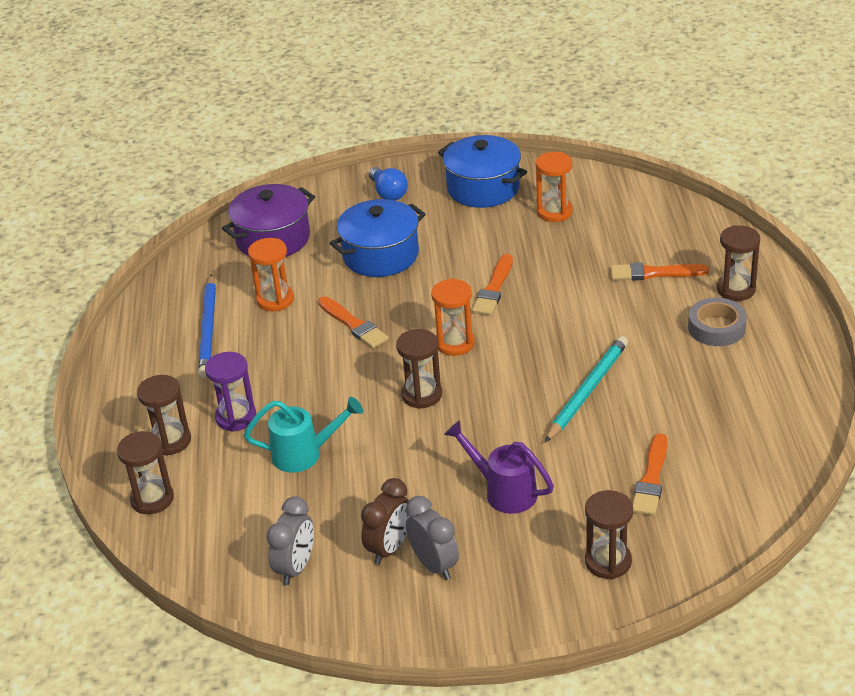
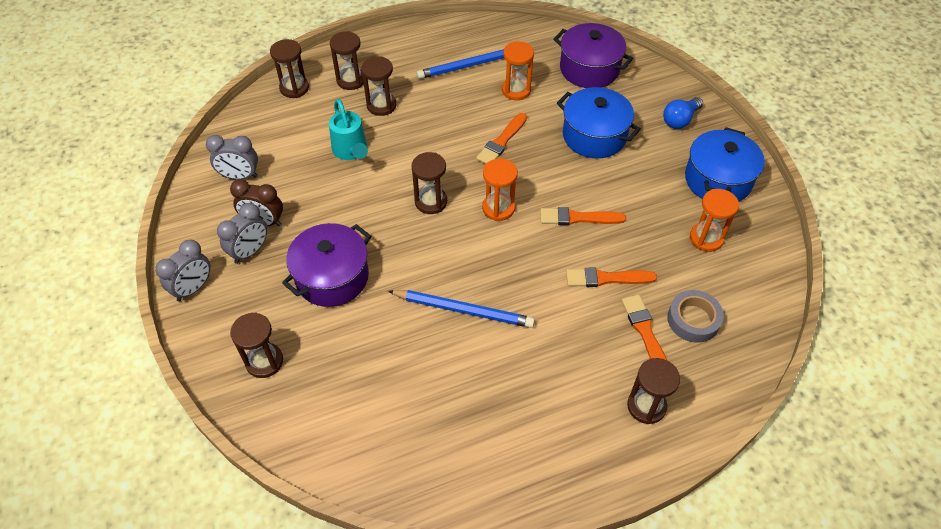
camera: 70 degrees right, 15 degrees up
purple hourglass [205,352,256,432] -> brown hourglass [361,56,396,116]
purple watering can [444,420,554,514] -> purple pot [282,223,371,307]
turquoise pencil [545,336,628,442] -> blue pencil [388,290,535,328]
orange brush [632,433,667,516] -> orange brush moved to [566,268,657,287]
grey tape [688,298,747,346] -> grey tape moved to [667,290,724,343]
none -> grey clock [155,240,210,301]

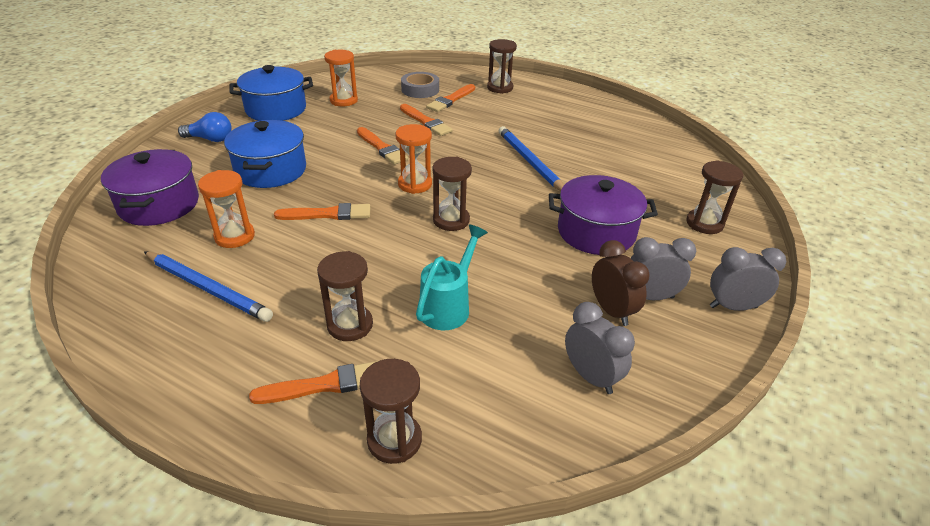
camera: 130 degrees left, 15 degrees down
brown hourglass [330,31,364,90] -> orange brush [249,361,378,404]

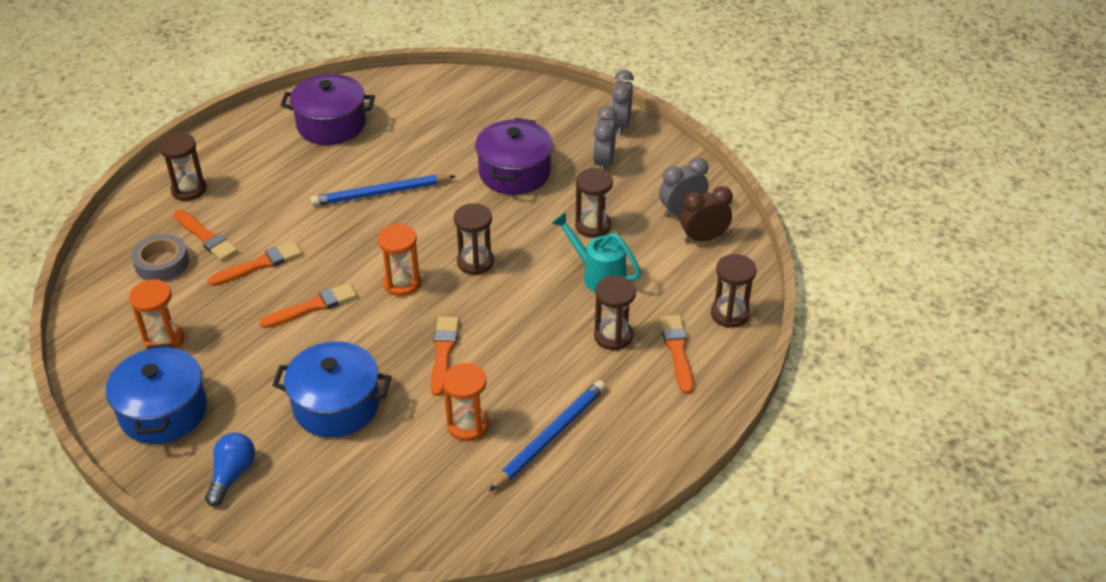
camera: 80 degrees left, 5 degrees up
purple pot [101,149,199,226] -> purple pot moved to [280,74,375,145]
brown clock [592,240,650,326] -> brown clock moved to [680,186,733,243]
brown hourglass [686,160,743,234] -> brown hourglass moved to [575,168,613,238]

